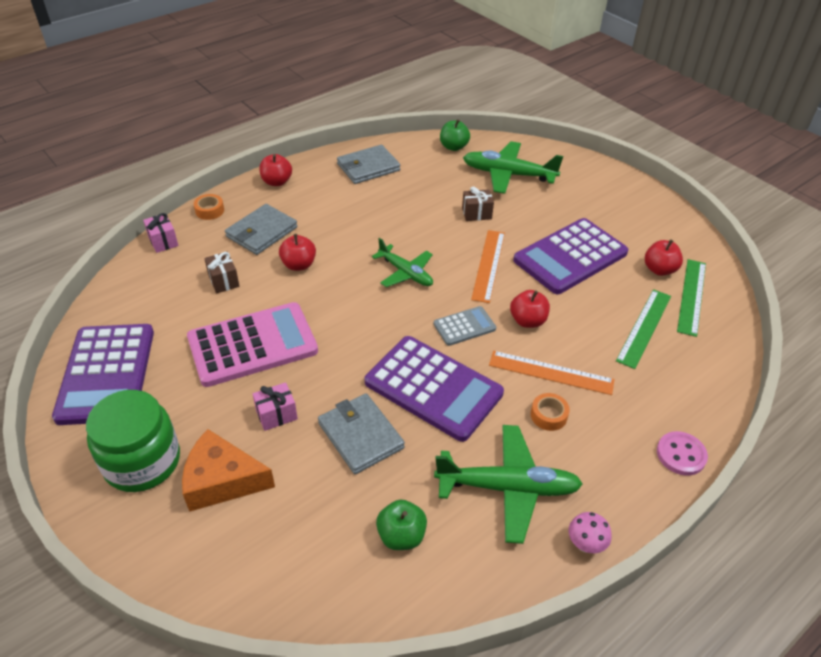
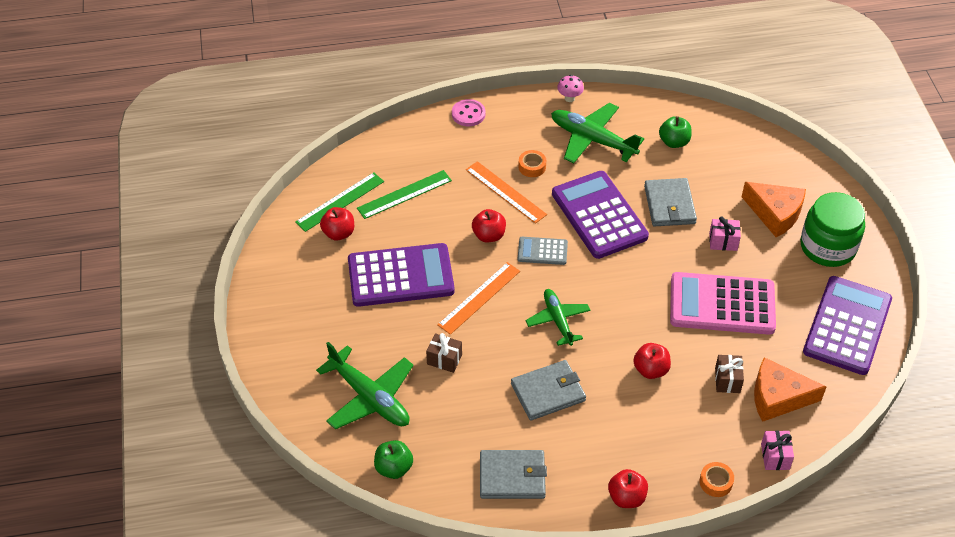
camera: 150 degrees left, 5 degrees up
grey wallet [225,204,298,255] -> grey wallet moved to [511,360,586,421]
none -> orange cheese [754,357,827,422]

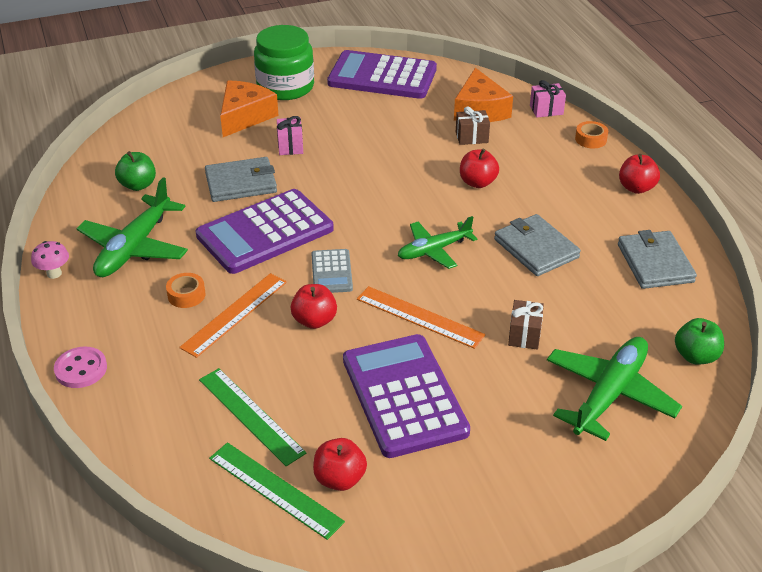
camera: 100 degrees left, 10 degrees down
pink calculator [670,272,776,335] -> none

